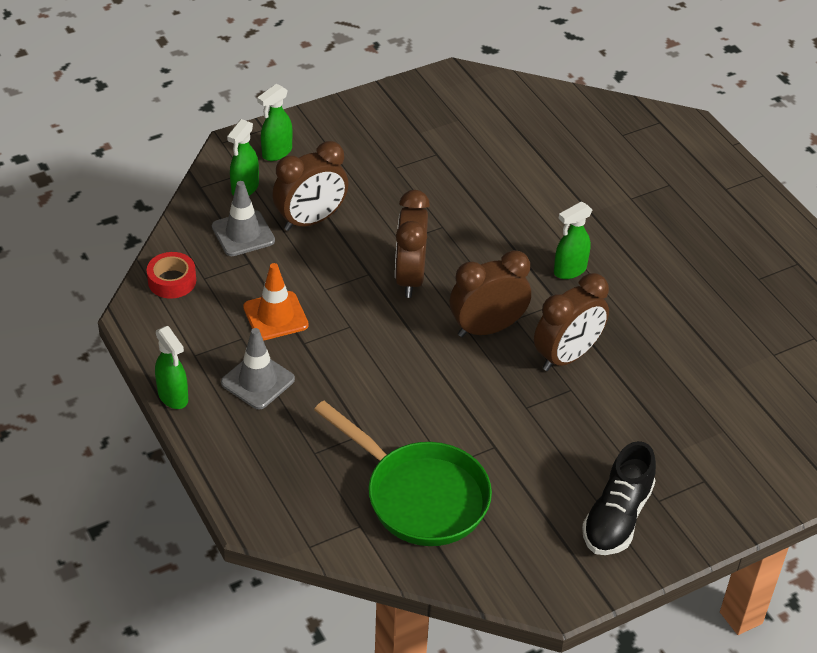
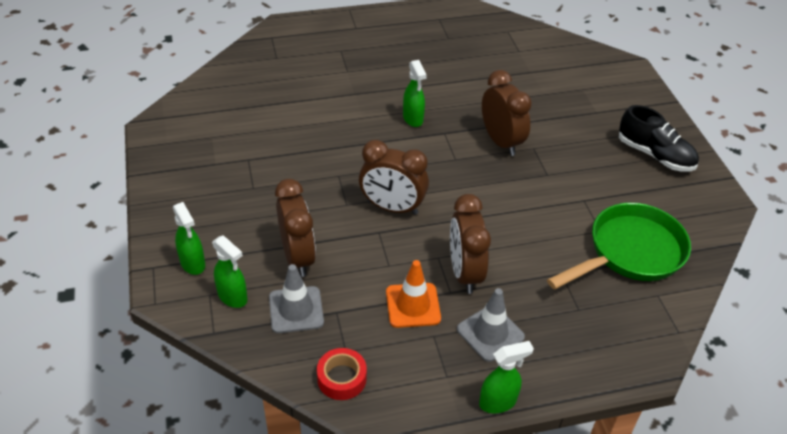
camera: 75 degrees left, 0 degrees up
brown clock [450,250,531,337] -> brown clock moved to [450,194,491,294]

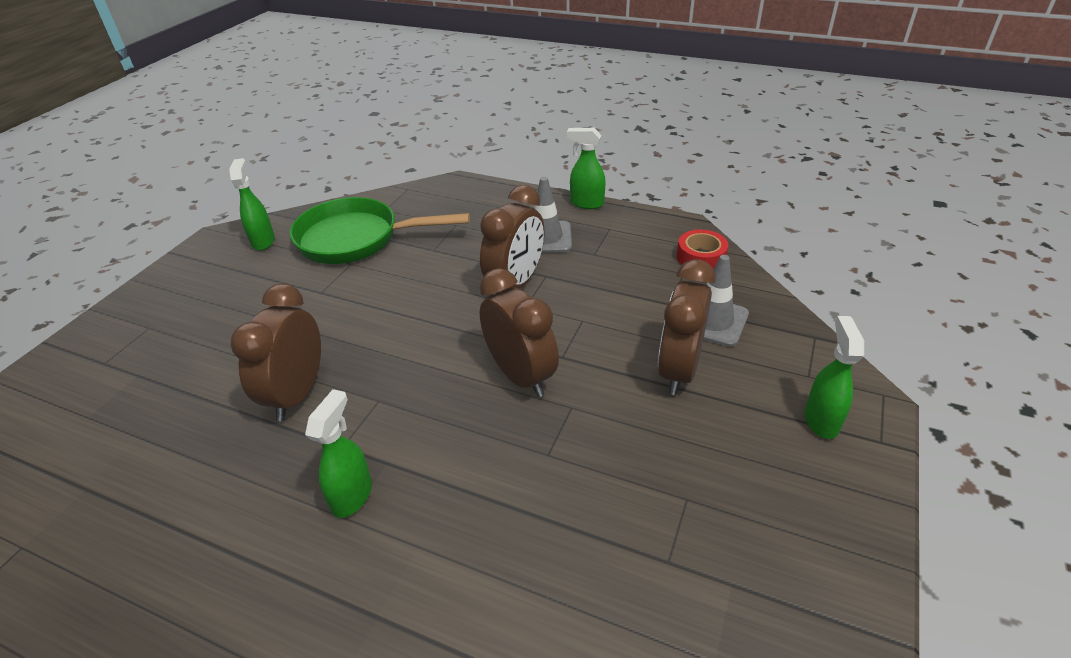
camera: 140 degrees left, 5 degrees down
green spray bottle [212,235,248,308] -> green spray bottle moved to [229,158,275,251]
orange traffic cone [386,260,441,328] -> none
black shoe [619,105,699,171] -> none

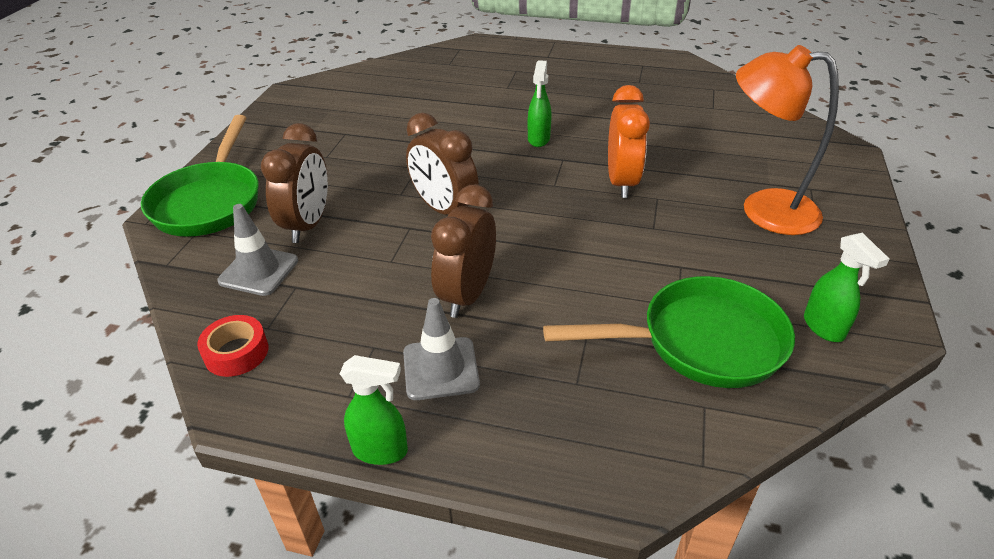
camera: 170 degrees right, 0 degrees up
brown clock [231,283,321,421] -> orange clock [608,85,650,198]
green spray bottle [805,316,864,439] -> green pan [141,115,259,237]
none -> orange lamp [736,45,839,235]

